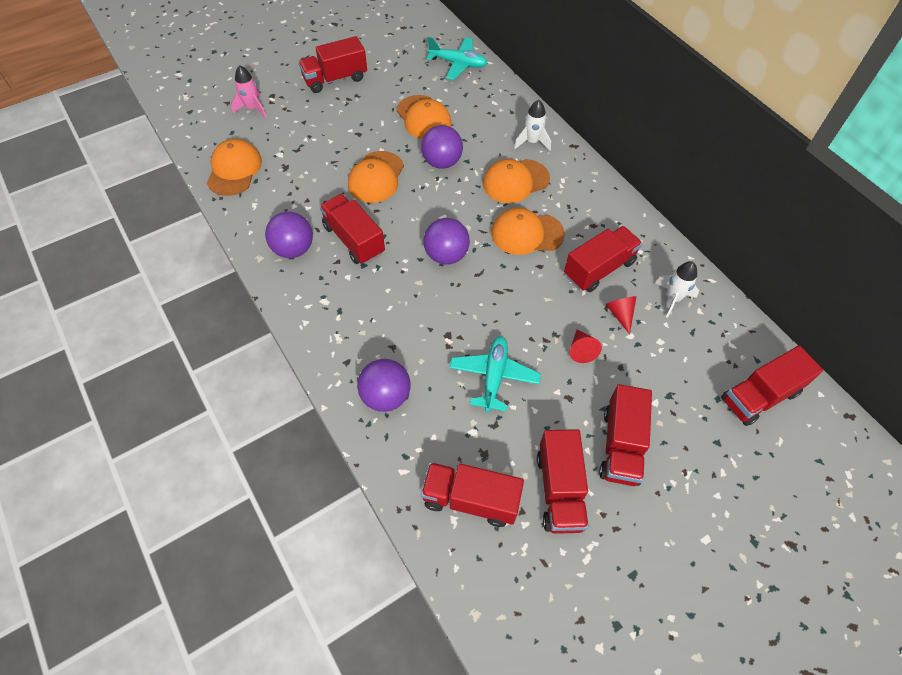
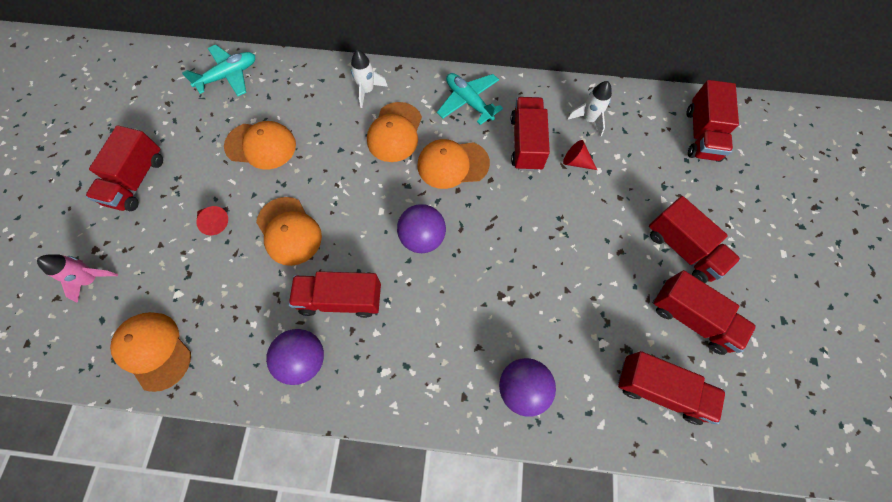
camera: 50 degrees left, 10 degrees up
purple ball [421,125,463,169] -> none
red truck [421,462,524,527] -> red truck turned 120 degrees counterclockwise [618,351,725,425]
turquoise plane [449,336,541,412] -> turquoise plane moved to [437,73,503,125]
orange cap [491,208,565,255] -> orange cap turned 45 degrees clockwise [417,139,490,189]
red cone [570,330,602,363] -> red cone moved to [196,206,228,235]

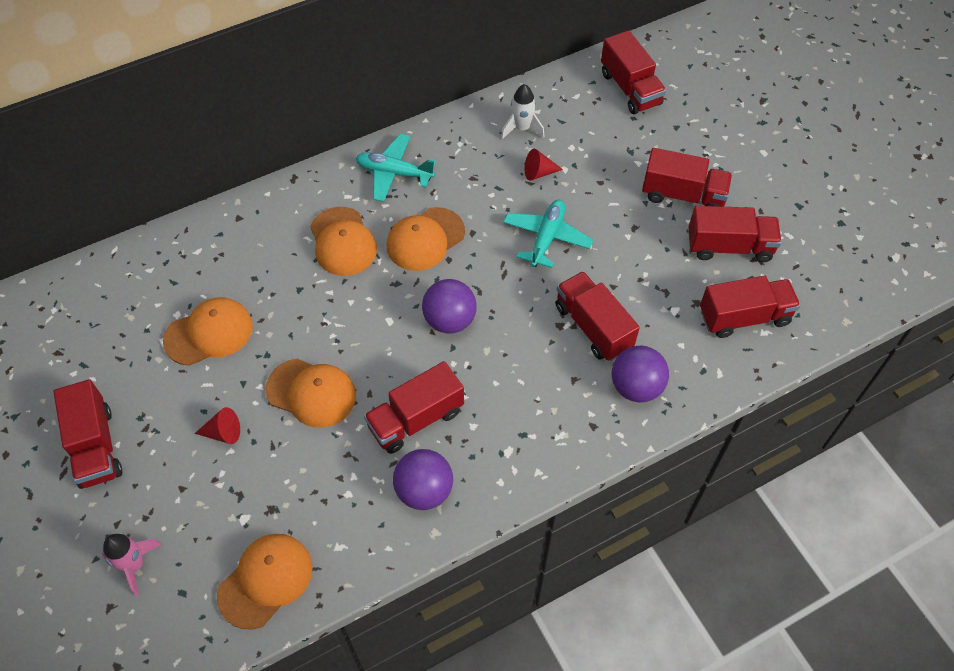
camera: 35 degrees left, 10 degrees down
orange cap [110,312,191,392] -> orange cap turned 120 degrees clockwise [217,534,313,629]
turquoise plane [182,45,255,96] -> turquoise plane moved to [503,200,593,268]
white rocket [351,50,388,108] -> none
red truck [511,97,550,171] -> red truck moved to [555,271,640,361]

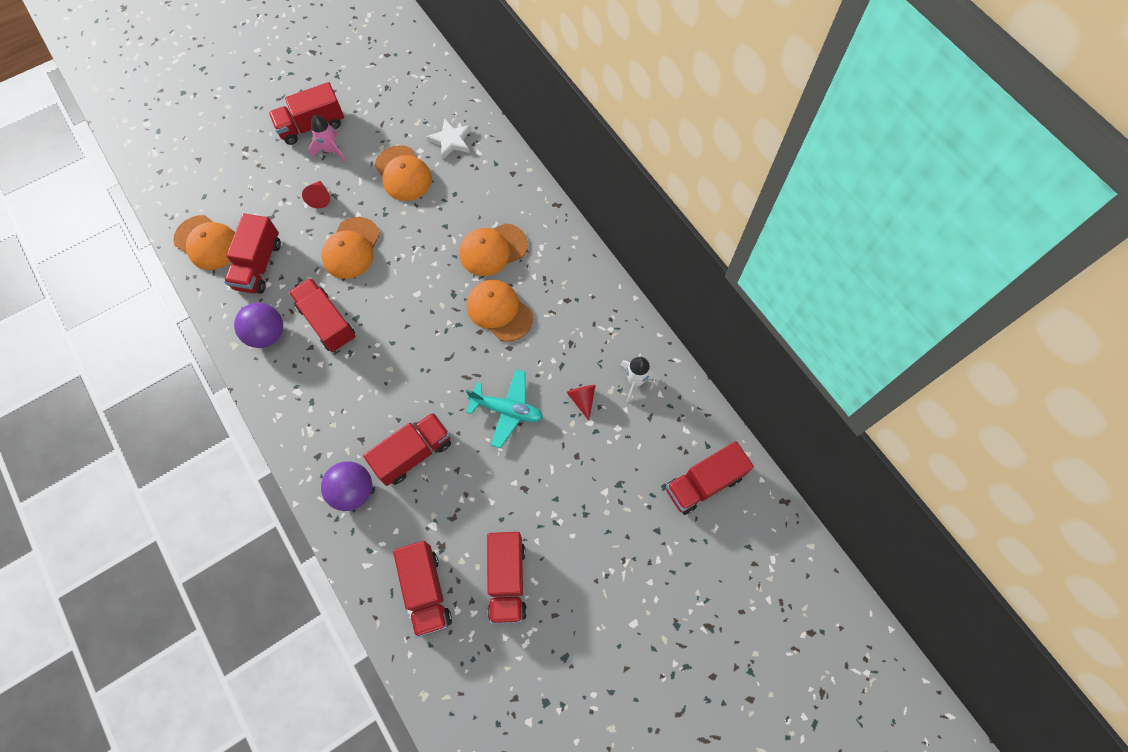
camera: 85 degrees right, 10 degrees up
pink rocket [102,534,162,596] -> pink rocket moved to [309,115,346,162]
turquoise plane [356,134,436,202] -> none
purple ball [422,279,477,334] -> none
red truck [642,148,733,207] -> red truck moved to [224,213,281,294]
none -> white star [426,118,471,160]

